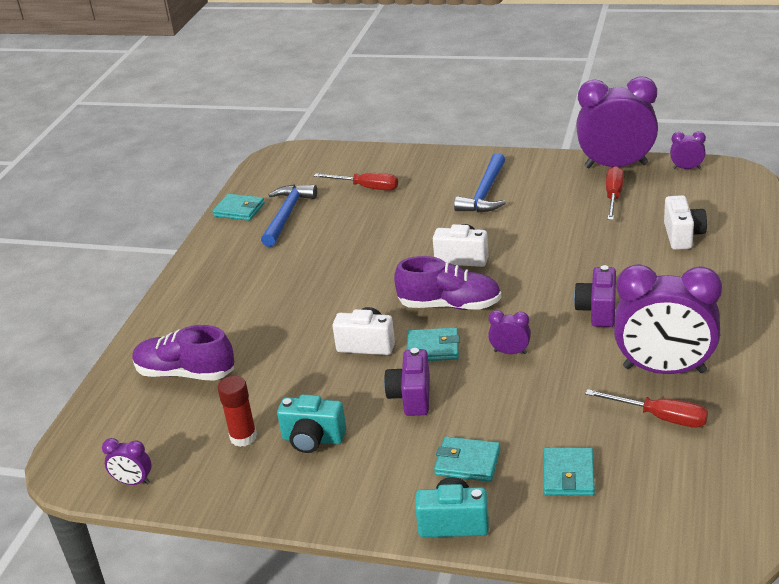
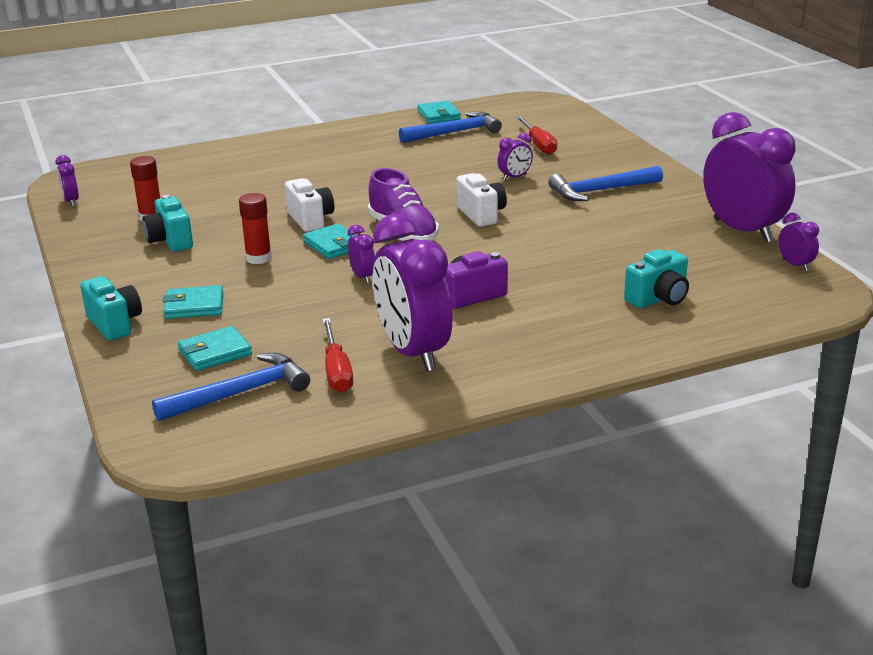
camera: 50 degrees right, 5 degrees down
purple shoe [132,325,234,381] -> none
purple camera [384,348,430,416] -> red glue stick [239,193,272,264]
turquoise wallet [434,437,501,482] -> turquoise wallet turned 75 degrees counterclockwise [163,285,224,319]
red screwdriver [606,166,624,220] -> none
white camera [664,195,707,250] -> turquoise camera [624,249,689,308]
none -> blue hammer [152,353,310,421]
none -> purple clock [497,133,533,181]

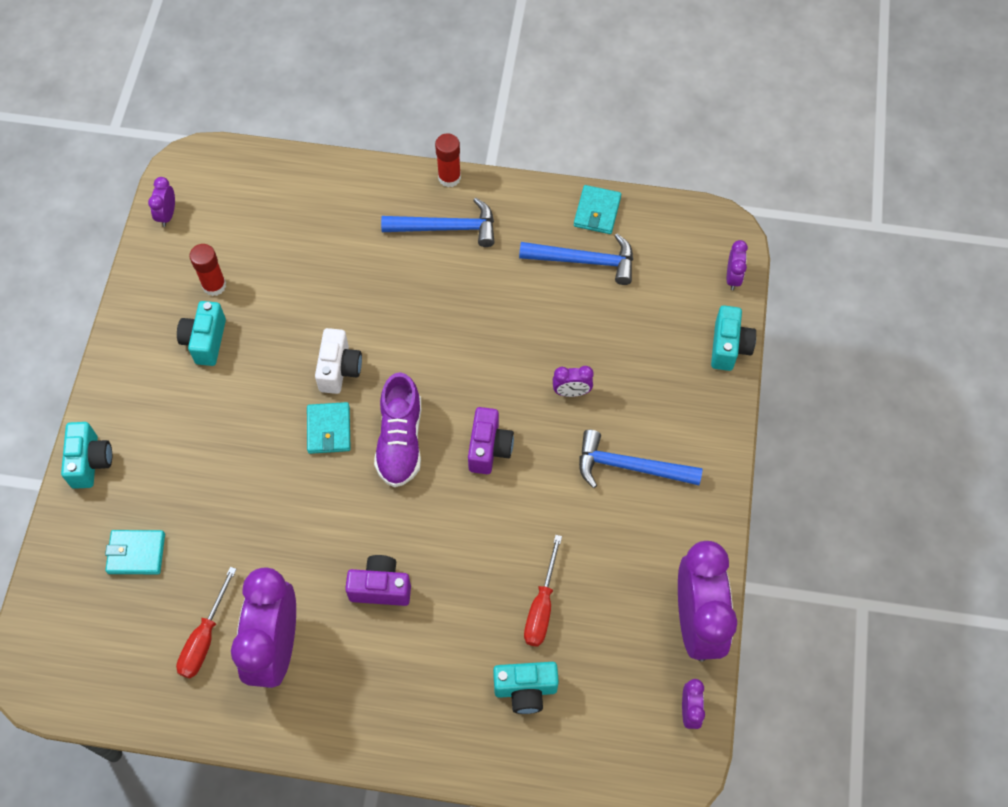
camera: 30 degrees right, 35 degrees up
blue hammer [152,353,310,421] -> blue hammer moved to [381,198,495,247]
turquoise wallet [163,285,224,319] -> none
red glue stick [239,193,272,264] -> red glue stick moved to [435,133,461,187]
purple clock [348,225,375,284] -> purple clock moved to [727,240,748,290]
white camera [456,173,507,227] -> purple camera [468,407,514,474]
red screwdriver [516,116,557,155] -> red screwdriver moved to [524,535,562,647]
none -> turquoise camera [711,305,756,371]

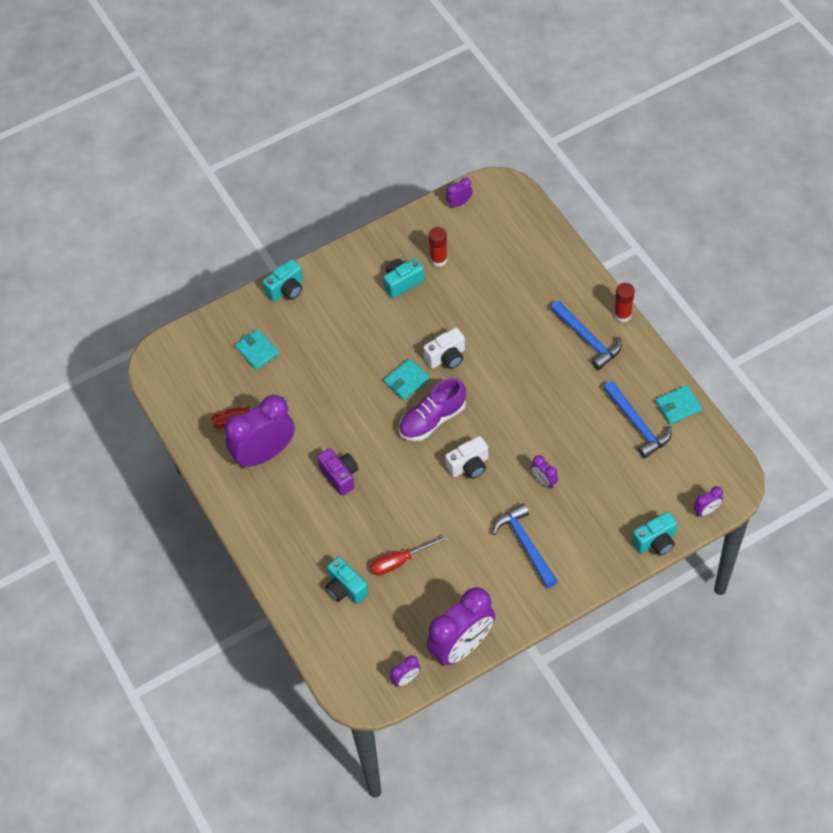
camera: 55 degrees right, 5 degrees down
purple camera [468,407,514,474] -> white camera [445,436,488,479]

